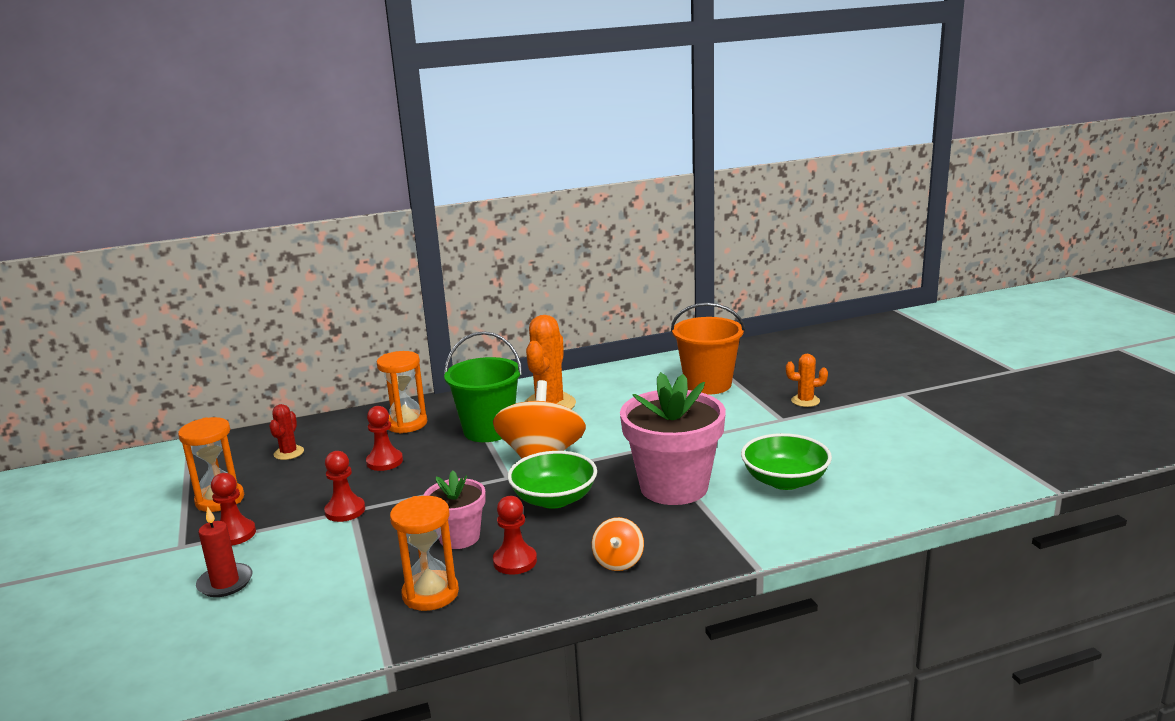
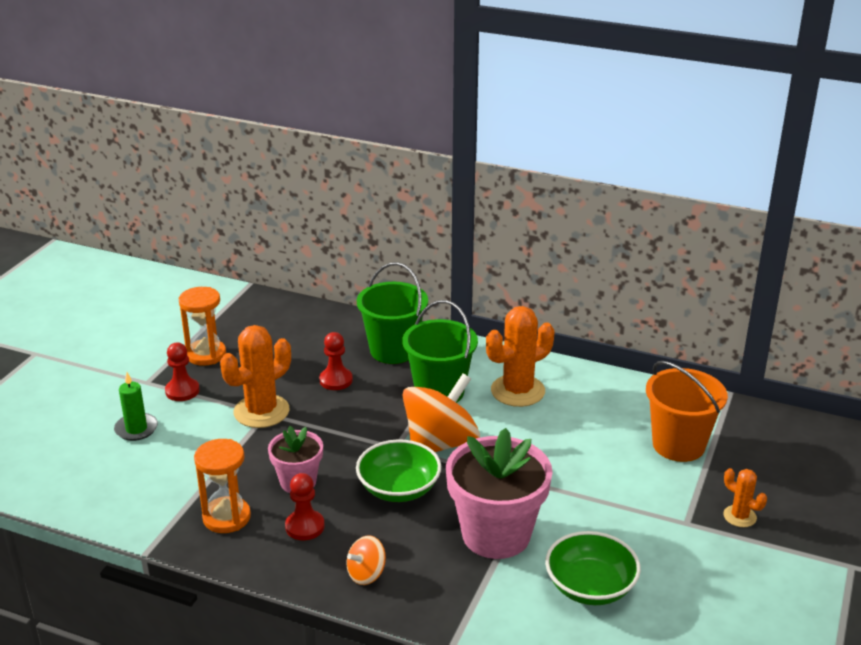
camera: 40 degrees right, 10 degrees up
red candle [196,506,253,597] -> green candle [114,372,158,441]
red cactus [269,404,304,460] -> none
red pawn [324,451,365,522] -> orange cactus [220,325,291,428]
orange hourglass [377,351,427,433] -> green bucket [357,262,428,364]

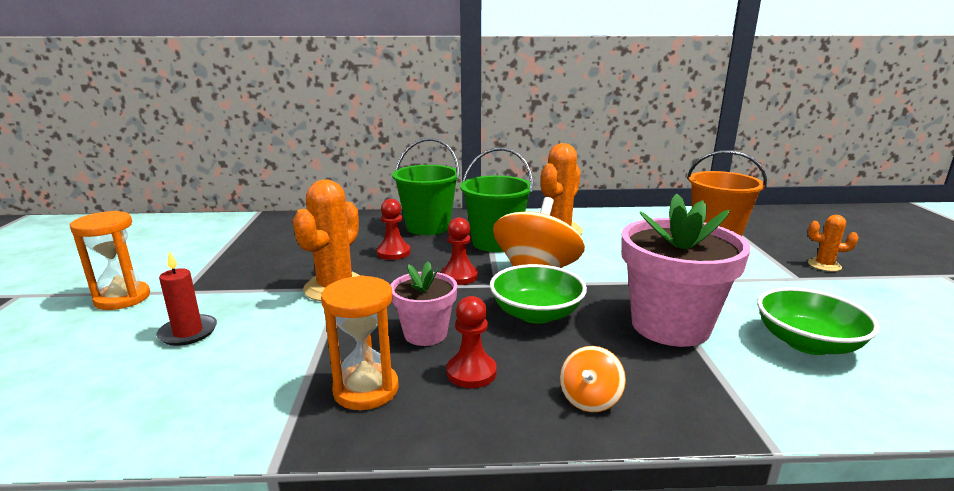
camera: 25 degrees left, 10 degrees down
green candle [114,372,158,441] -> red candle [156,251,217,346]
red pawn [165,342,199,401] -> red pawn moved to [441,217,478,285]
orange hourglass [179,287,226,366] -> orange hourglass moved to [70,211,150,310]

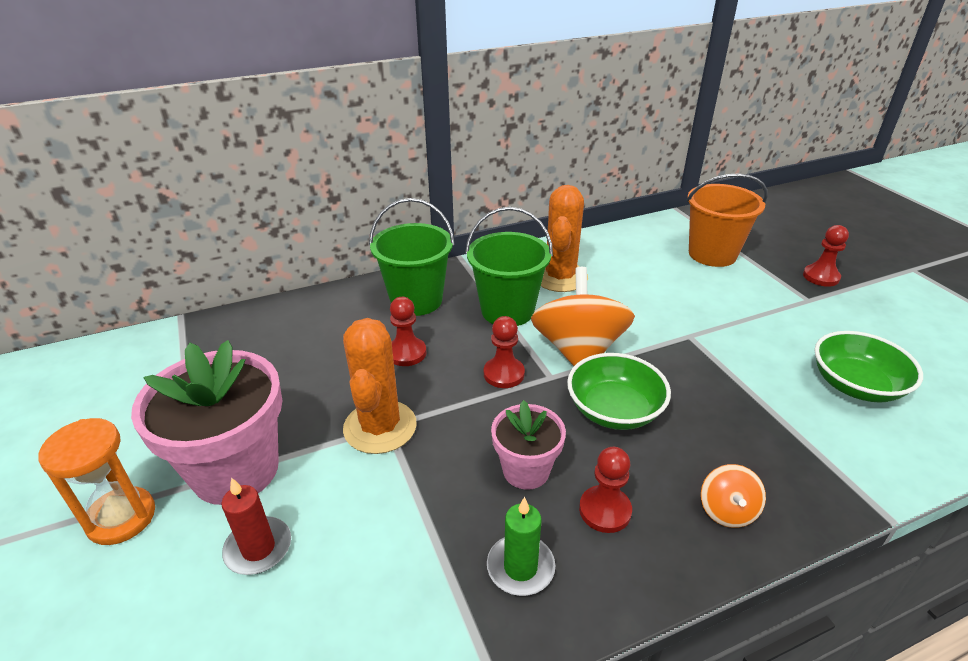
camera: 20 degrees left, 15 degrees up
orange hourglass [321,275,399,410] -> green candle [487,497,556,596]
pink flower pot [621,193,750,347] -> pink flower pot moved to [131,340,282,505]
orange cactus [808,215,859,271] -> red pawn [803,225,849,287]

